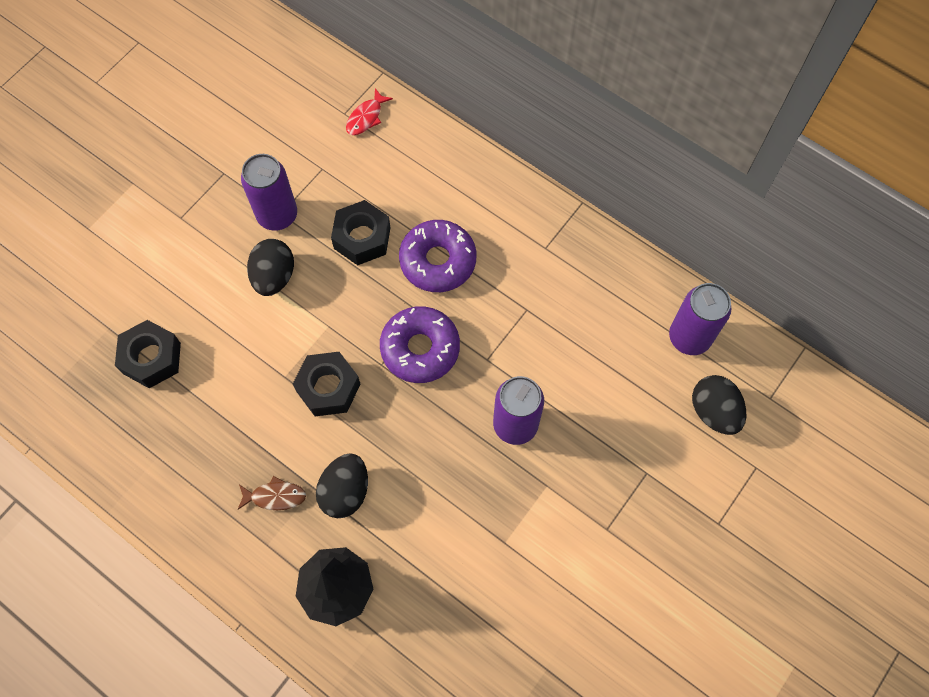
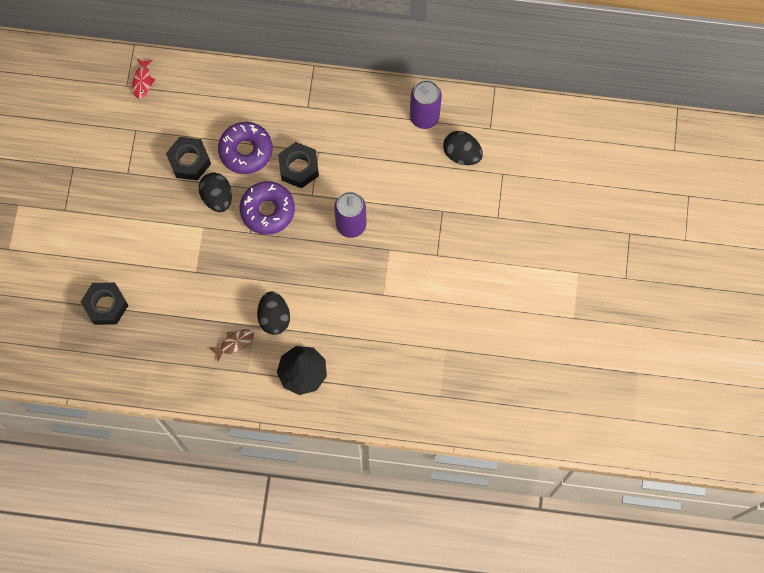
camera: 30 degrees left, 5 degrees up
purple can [241,154,297,231] -> none
black egg [247,239,294,296] -> black egg moved to [199,172,232,212]
black nut [293,352,360,416] -> black nut moved to [278,142,319,188]

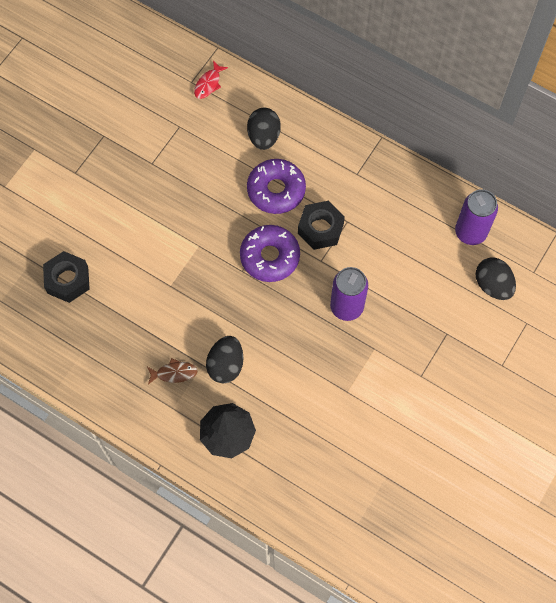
camera: 25 degrees right, 5 degrees down
black nut [166,137,211,180] -> none
black egg [199,172,232,212] -> black egg moved to [247,108,281,150]

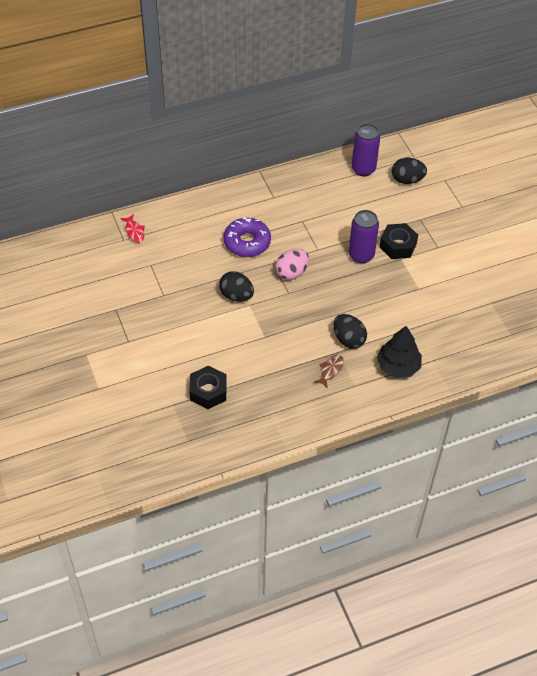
camera: 55 degrees left, 15 degrees down
purple donut [240,225,300,282] -> pink egg [275,249,309,280]
black egg [247,108,281,150] -> black egg moved to [219,271,254,302]
black nut [298,201,345,250] -> black nut moved to [380,223,418,259]

